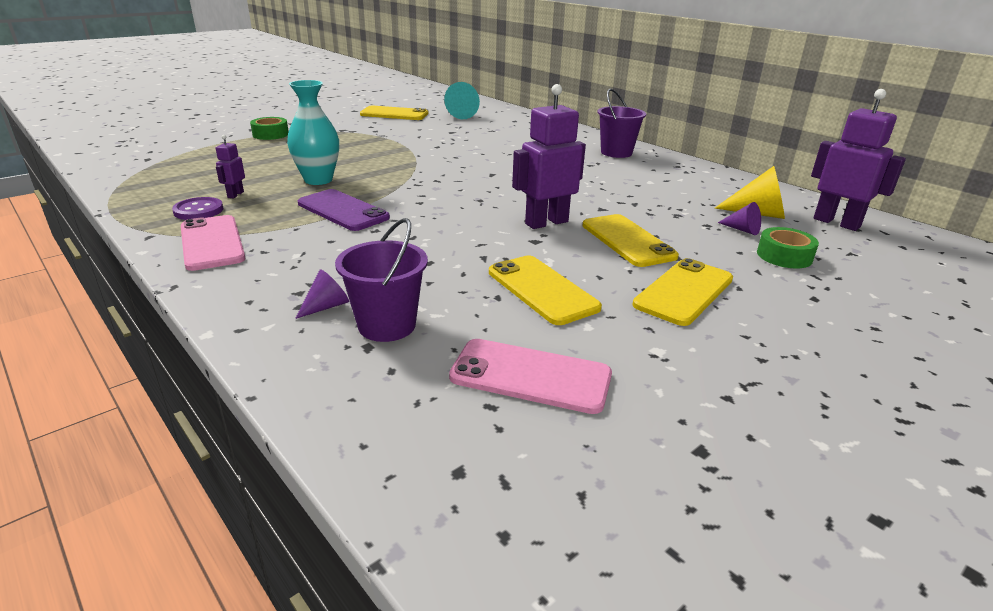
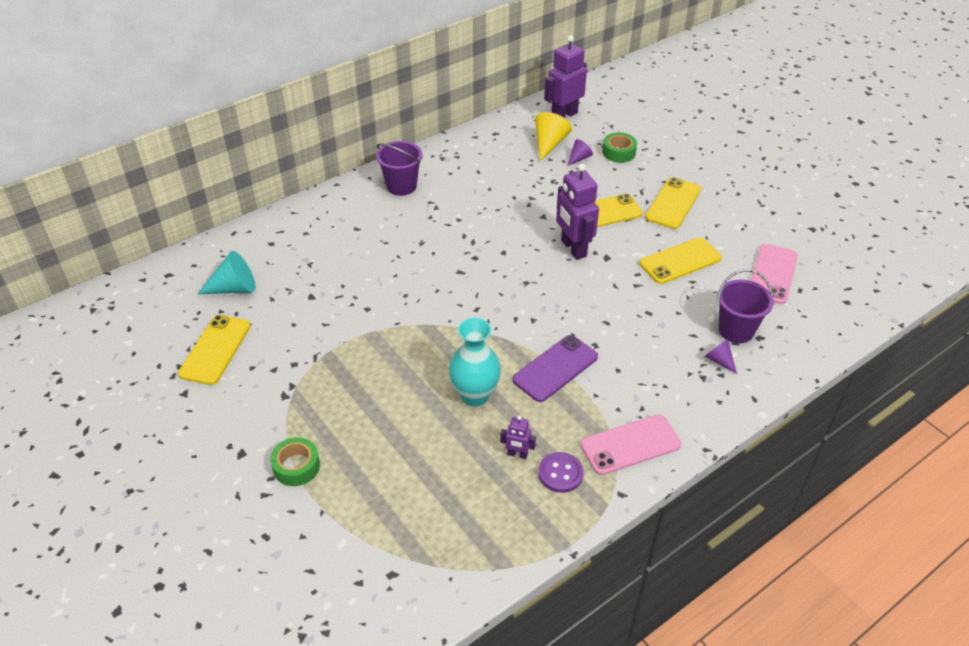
camera: 85 degrees left, 15 degrees up
yellow phone [633,258,733,326] -> yellow phone turned 75 degrees clockwise [645,177,701,229]

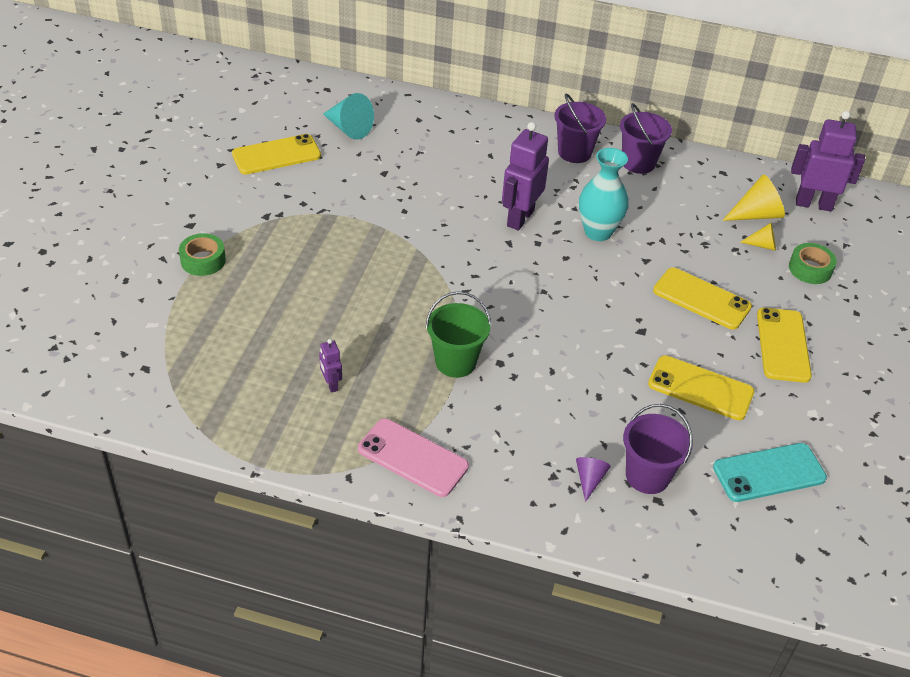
camera: 50 degrees right, 0 degrees up
turquoise vase [449,318,501,407] -> turquoise vase moved to [579,148,629,241]
purple phone [512,335,598,402] -> green bucket [426,291,491,378]
purple button [538,452,584,493] -> none
purple robot [556,163,599,260] -> purple robot moved to [502,122,549,230]
purple cone [567,139,593,166] -> yellow cone [740,223,776,251]
yellow phone [645,177,701,229] -> yellow phone turned 75 degrees counterclockwise [757,308,812,383]
pink phone [751,244,798,304] -> turquoise phone [713,443,827,502]
none -> purple bucket [620,103,672,174]

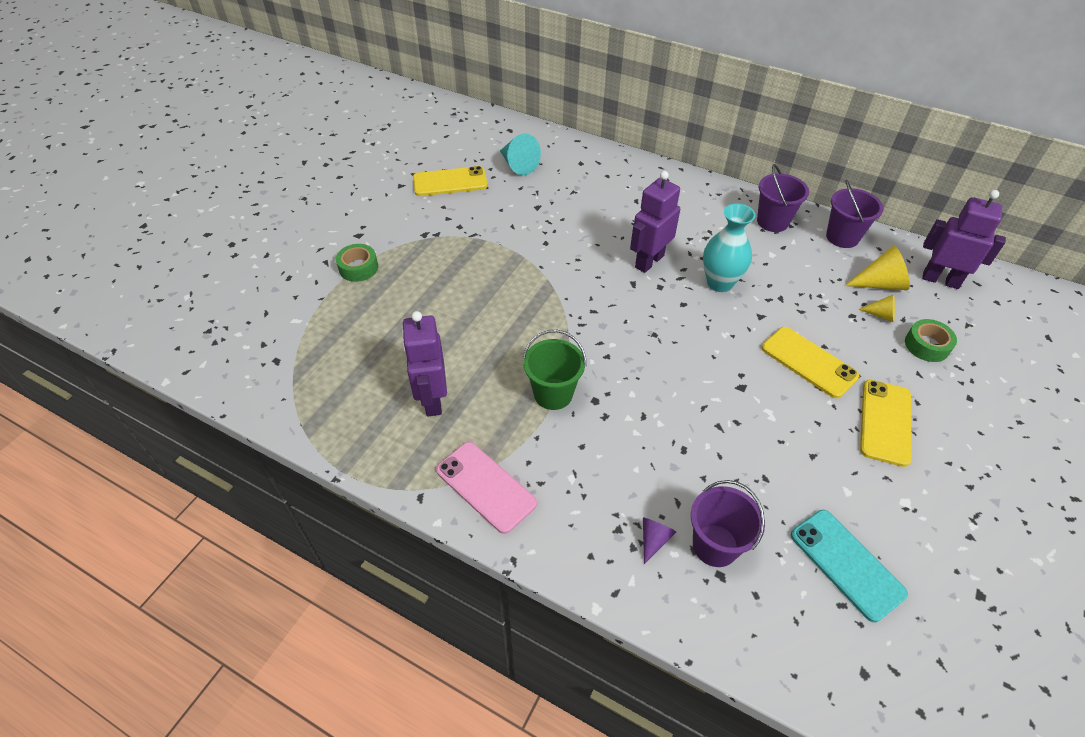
camera: 15 degrees right, 5 degrees up
purple robot [319,339,342,393] -> purple robot [402,311,447,416], size x2.07
purple bucket [554,93,606,163] -> purple bucket moved to [826,180,883,248]
yellow phone [648,355,755,420] -> none
turquoise phone [713,443,827,502] -> turquoise phone turned 60 degrees clockwise [791,510,908,622]

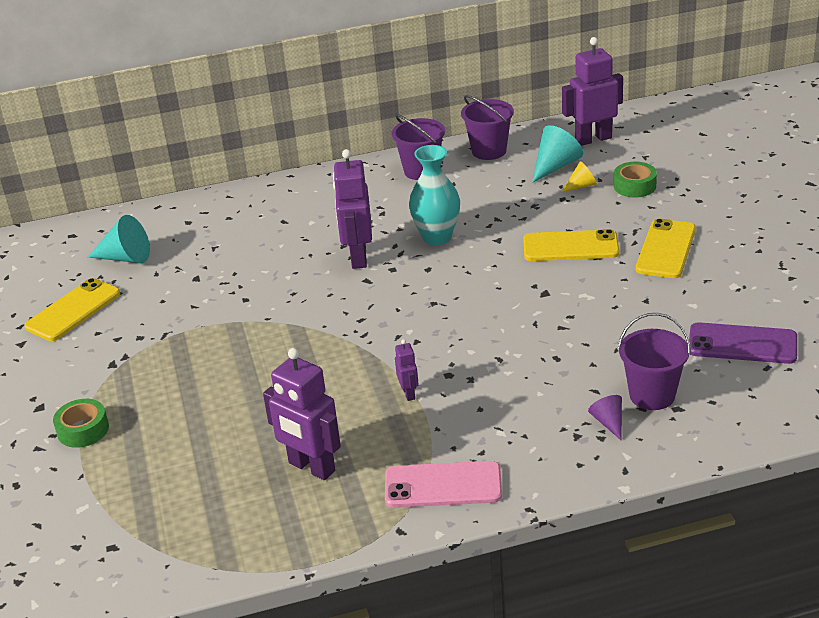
camera: 40 degrees left, 15 degrees down
green bucket [522,330,586,410] -> purple robot [395,339,419,401]
turquoise phone [791,510,908,622] -> purple phone [689,322,797,364]
yellow cone [844,246,910,290] -> turquoise cone [532,125,583,183]
yellow phone [860,380,911,467] -> yellow phone turned 45 degrees clockwise [636,219,696,278]

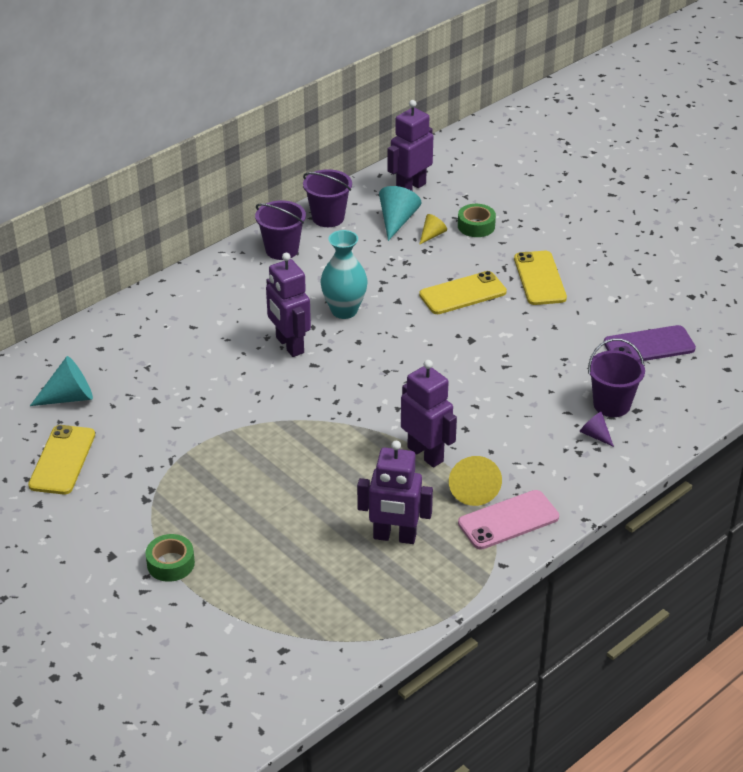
camera: 30 degrees left, 5 degrees up
purple robot [395,339,419,401] -> purple robot [401,360,457,467], size x2.07
none -> yellow cone [449,456,502,506]

